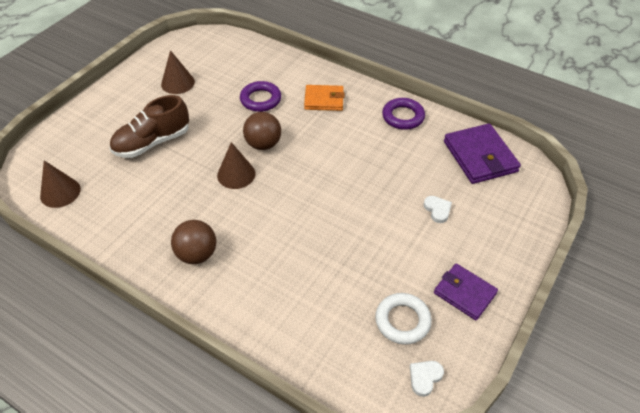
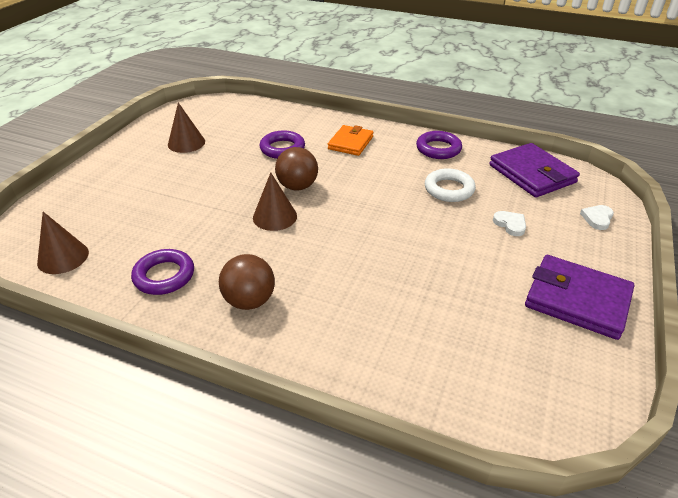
camera: 10 degrees left, 10 degrees down
brown shoe [110,95,189,158] -> none
orange wallet [304,85,345,111] -> orange wallet turned 60 degrees counterclockwise [328,125,374,156]
white ring [375,293,432,345] -> white ring moved to [425,168,476,202]
white heart [410,361,444,397] -> white heart moved to [580,205,614,230]
purple wallet [434,263,498,320] -> purple wallet [525,255,634,340], size x1.52
none -> purple ring [131,249,194,295]

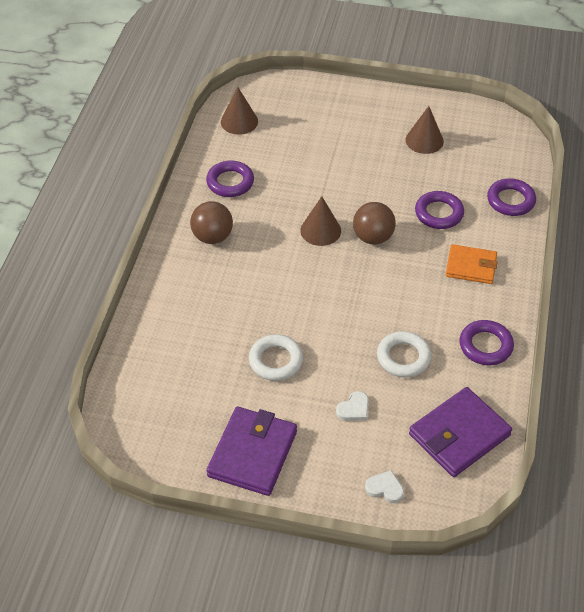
camera: 80 degrees right, 10 degrees up
none -> white ring [249,334,303,381]
none -> purple ring [487,178,536,216]

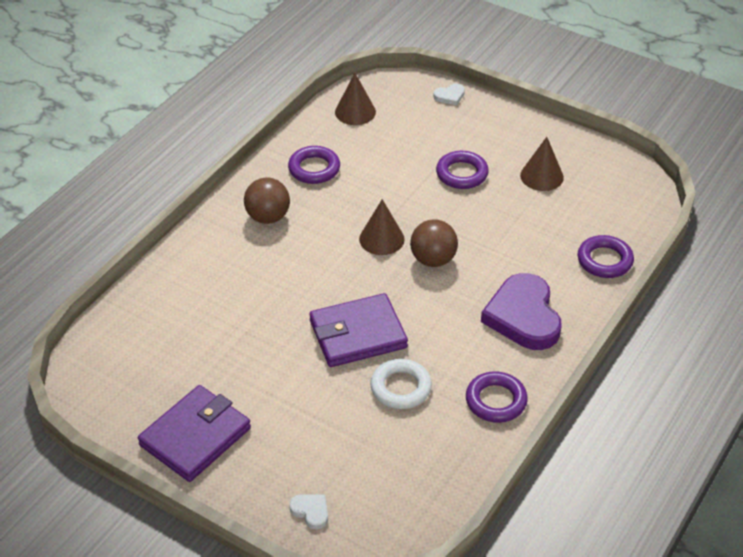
camera: 20 degrees right, 5 degrees down
white ring [249,334,303,381] -> none
white heart [336,391,369,421] -> white heart moved to [433,84,465,105]
purple wallet [409,387,512,477] -> purple wallet moved to [309,293,408,367]
purple ring [415,191,464,229] -> purple ring moved to [436,151,489,189]
orange wallet [446,244,497,284] -> purple heart [481,273,562,350]

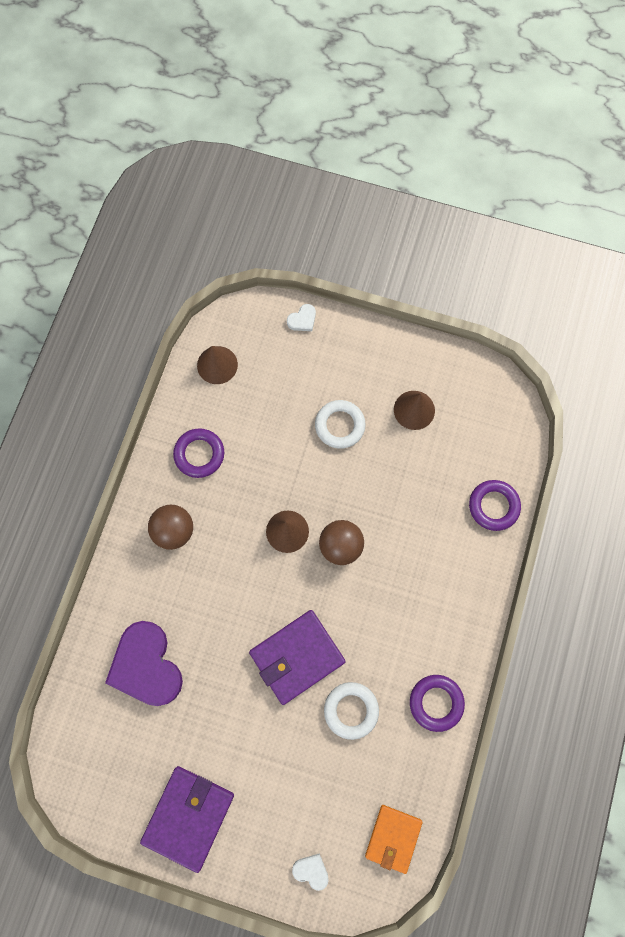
camera: 15 degrees left, 30 degrees up
purple ring [436,151,489,189] -> white ring [315,400,366,449]
purple heart [481,273,562,350] -> purple heart moved to [105,621,183,706]
none -> orange wallet [365,805,423,874]

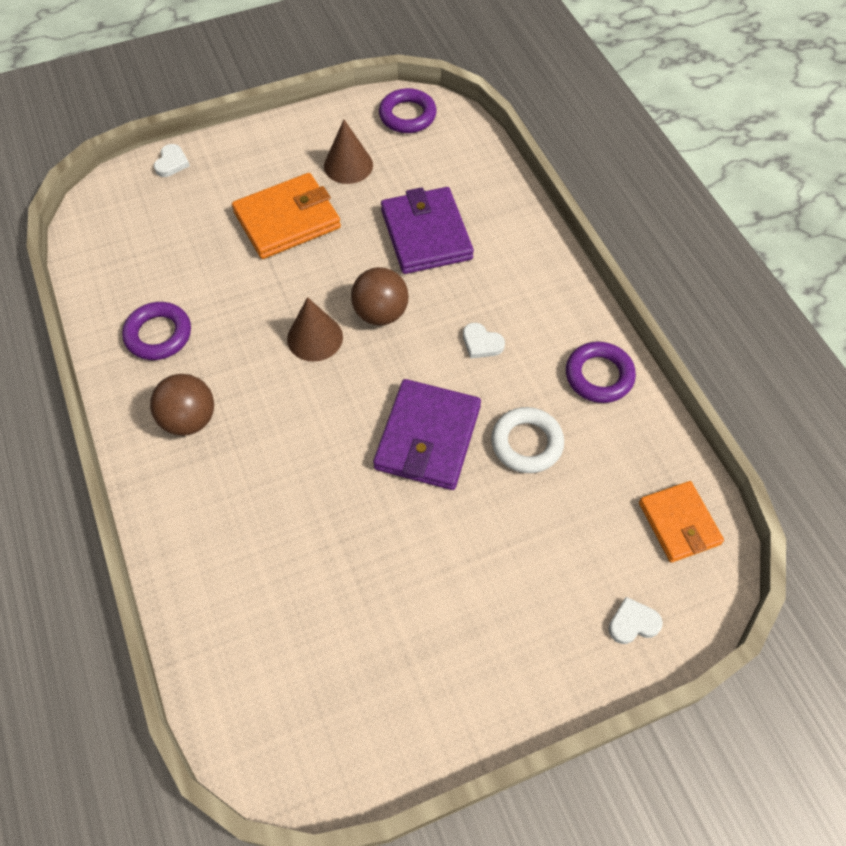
camera: 40 degrees left, 15 degrees down
purple heart [105,621,183,706] -> none
purple wallet [140,766,234,873] -> purple wallet moved to [381,187,474,274]
brown cone [197,346,238,384] -> none
white ring [315,400,366,449] -> orange wallet [232,173,341,259]
purple ring [469,480,521,531] -> purple ring moved to [379,88,437,133]
none -> white heart [463,323,505,359]

